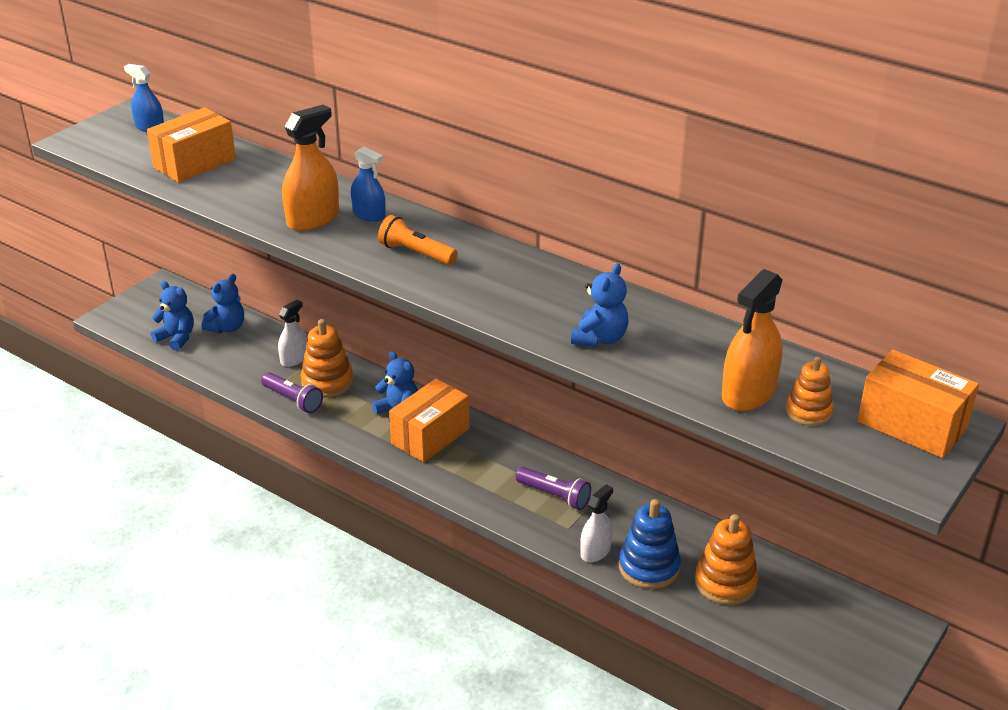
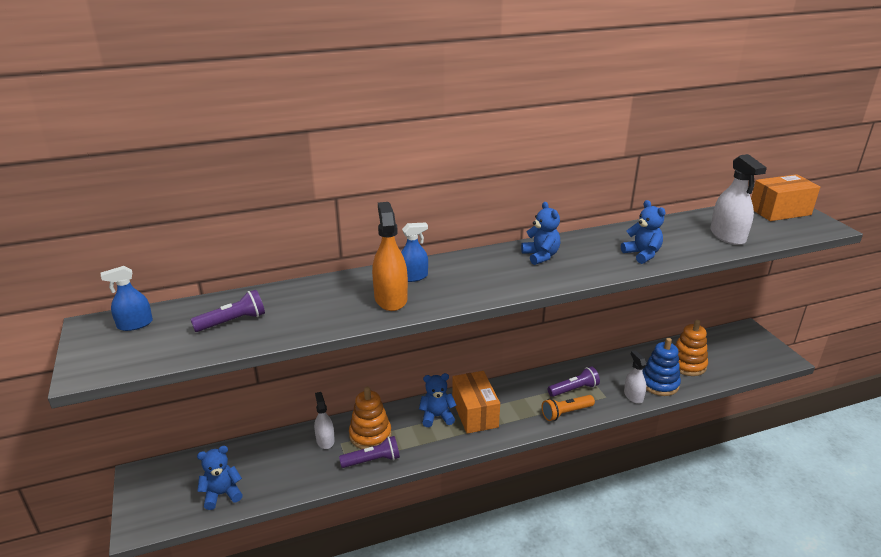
camera: 55 degrees left, 5 degrees down
orange box [147,107,236,183] -> purple flashlight [190,290,265,332]
blue teddy bear [201,274,244,333] -> blue teddy bear moved to [521,202,560,265]
orange flashlight [378,215,457,265] -> orange flashlight moved to [542,395,595,421]
orange spray bottle [722,269,783,411] -> white spray bottle [710,154,767,245]
orange stacking toy [786,356,834,426] -> none

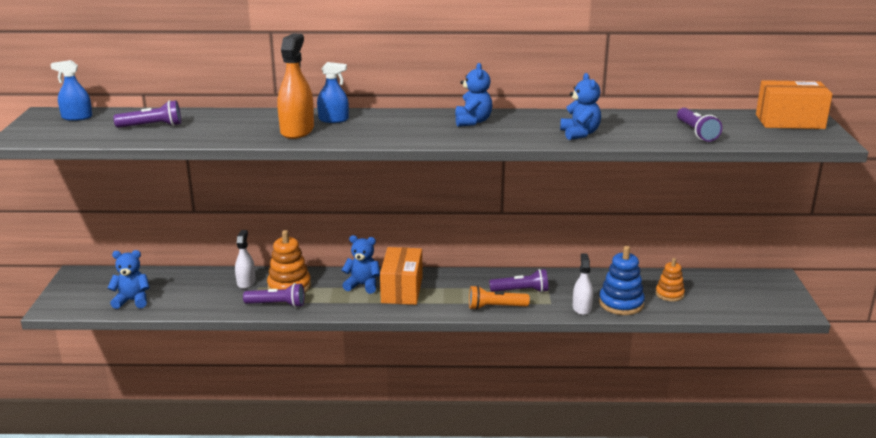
camera: 20 degrees right, 5 degrees down
orange stacking toy [675,320,708,376] -> orange stacking toy [656,258,685,301], size x0.64
white spray bottle [710,154,767,245] -> purple flashlight [677,108,722,142]

